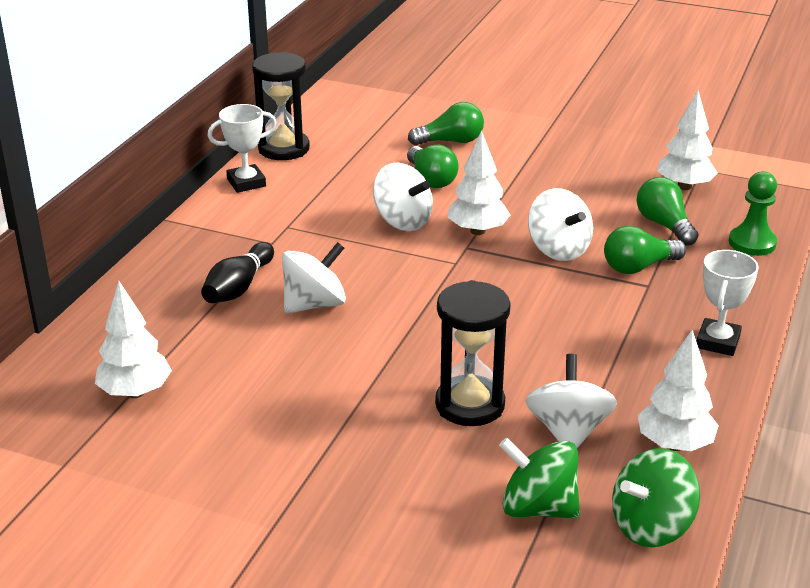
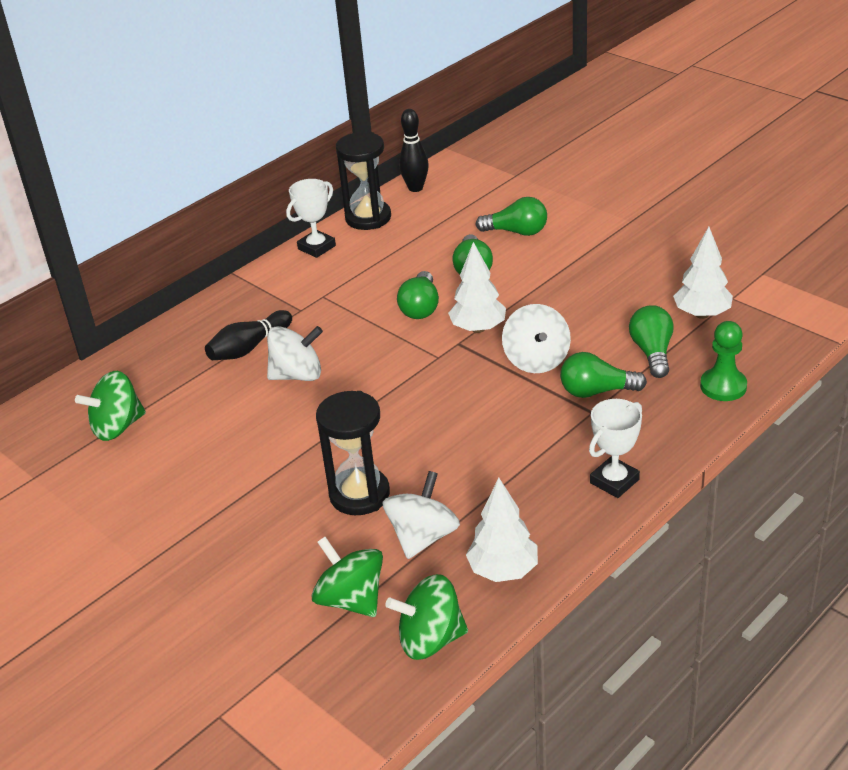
camera: 25 degrees right, 5 degrees up
white tree [95,281,172,398] -> green spinning top [75,371,146,441]
white trophy [208,104,276,193] -> white trophy turned 45 degrees counterclockwise [286,179,336,258]
white spinning top [373,163,433,231] -> green light bulb [397,271,439,319]
none -> black bowling pin [399,109,429,192]

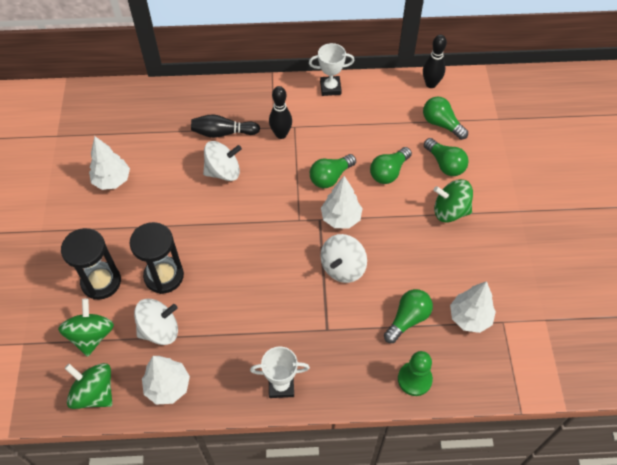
camera: 40 degrees right, 20 degrees up
green spinning top [75,371,146,441] -> green spinning top moved to [434,179,473,222]
white spinning top [267,326,323,381] -> white spinning top turned 45 degrees counterclockwise [203,141,242,181]
black hourglass [336,132,391,230] -> black hourglass moved to [61,228,121,300]
green light bulb [560,352,647,398] -> green light bulb moved to [423,96,468,140]
none -> white tree [89,136,130,190]
none -> black bowling pin [269,86,292,139]

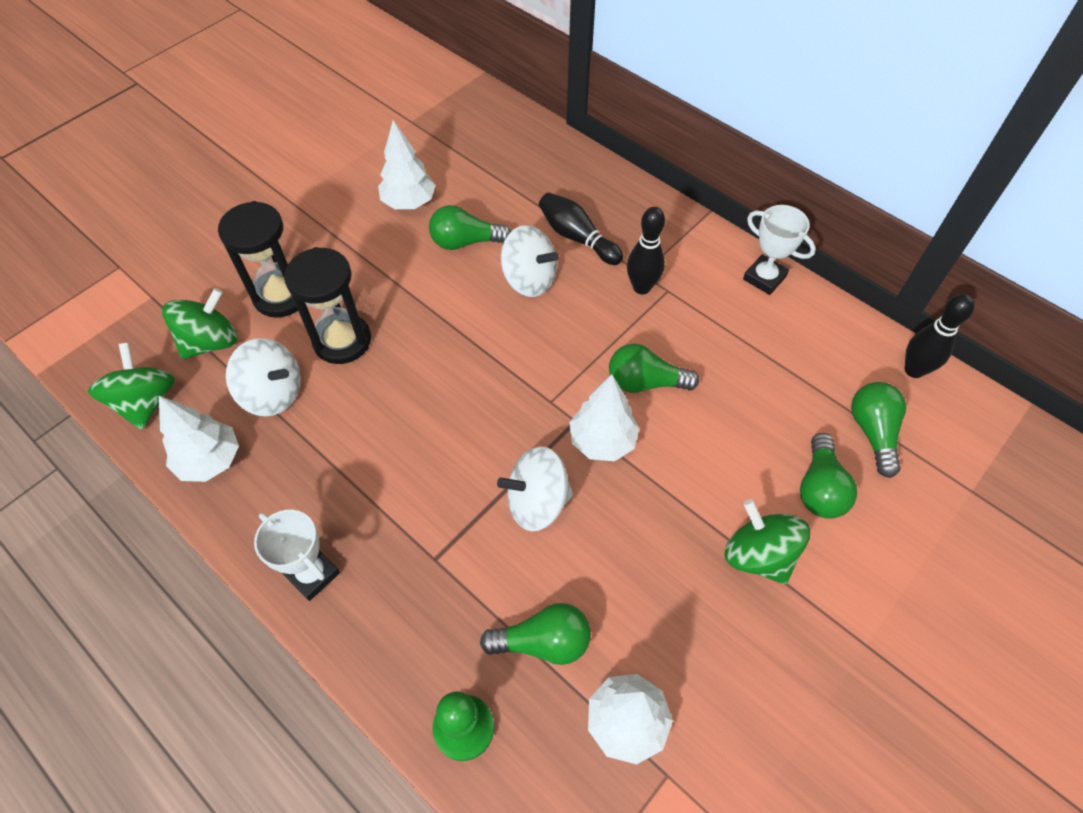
camera: 45 degrees right, 0 degrees up
green light bulb [370,147,412,184] -> green light bulb moved to [429,205,511,250]

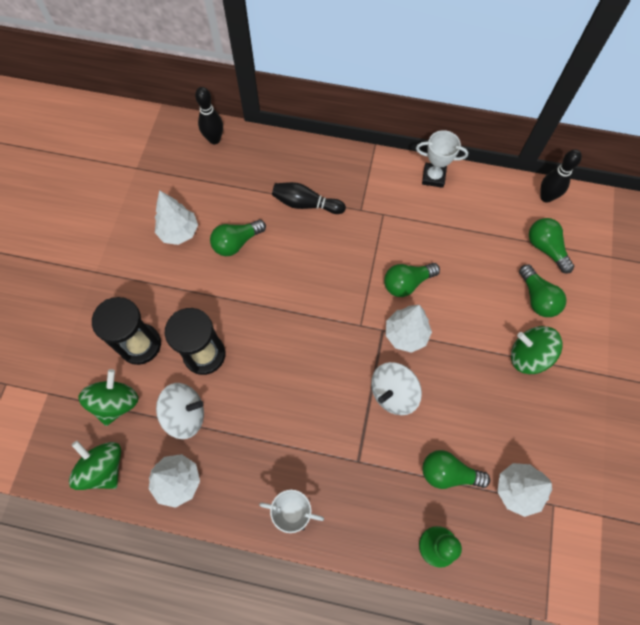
camera: 30 degrees left, 10 degrees up
green light bulb [480,603,591,665] -> green light bulb turned 135 degrees counterclockwise [423,450,490,489]
white spinning top [501,225,559,297] -> none
black bowling pin [627,207,665,294] -> black bowling pin moved to [195,87,223,144]

